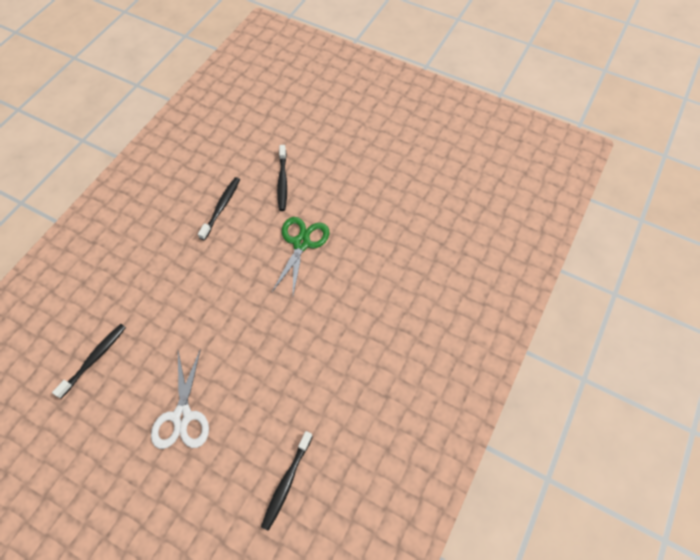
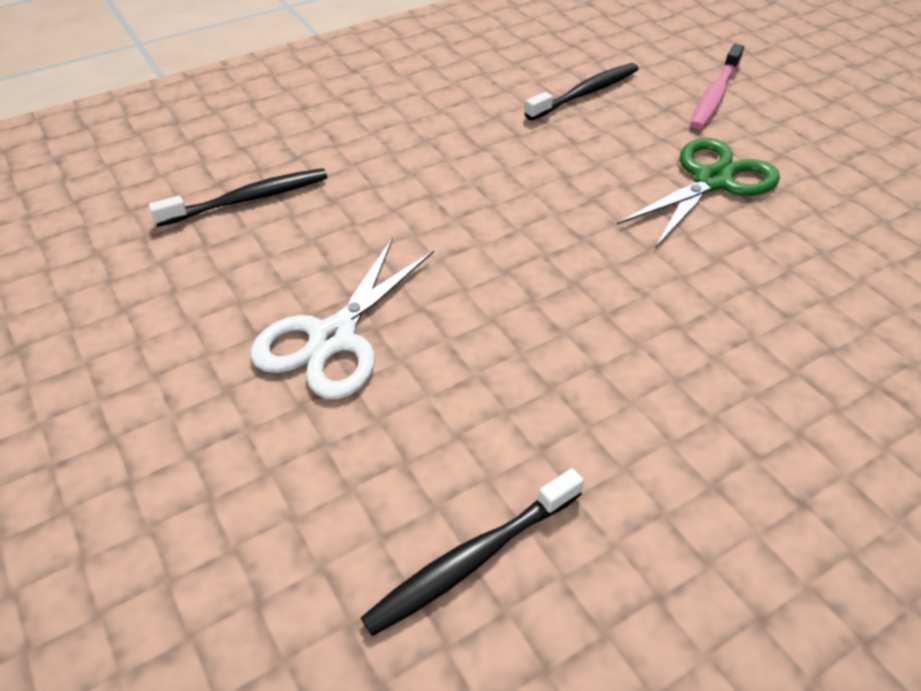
camera: 30 degrees right, 15 degrees down
black toothbrush [277,145,287,211] -> pink toothbrush [690,44,744,129]

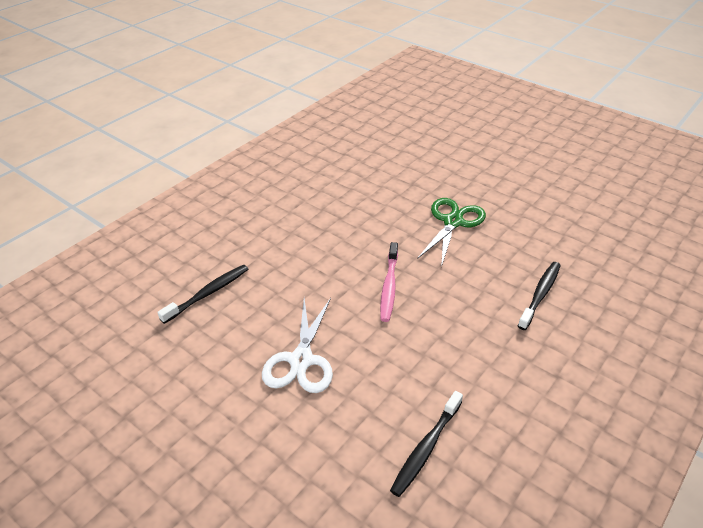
camera: 20 degrees left, 5 degrees down
black toothbrush [525,63,639,120] -> black toothbrush moved to [518,262,561,330]
pink toothbrush [690,44,744,129] -> pink toothbrush moved to [380,242,398,322]

